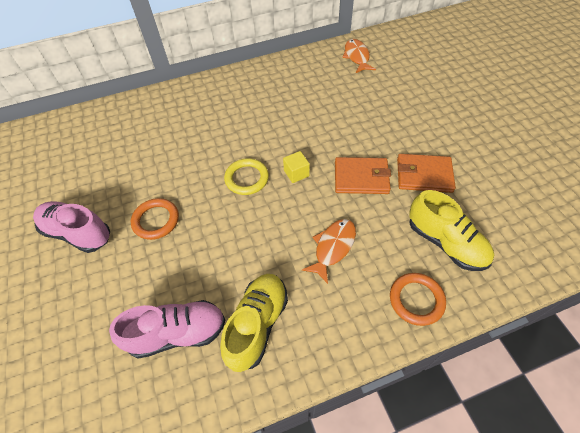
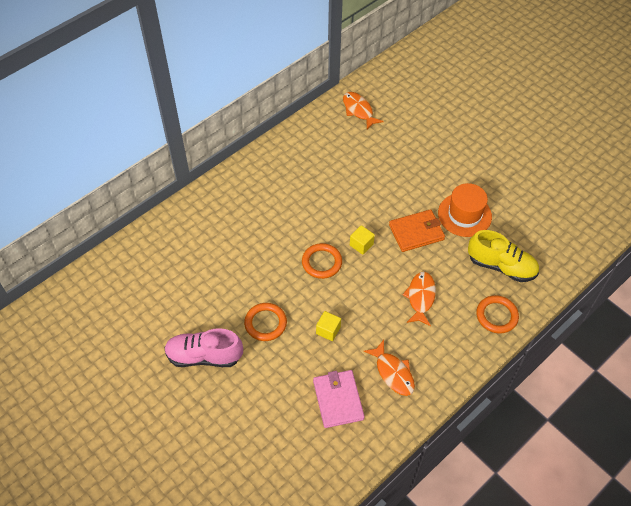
camera: 25 degrees left, 0 degrees up
pink shoe [109,300,226,358] -> pink wallet [313,370,365,428]
yellow shoe [220,274,288,372] -> orange fish [363,340,415,396]
yellow ring [224,158,269,195] -> orange ring [302,243,342,279]
orange wallet [397,154,456,193] -> orange hat [438,183,492,237]
none -> yellow cube [316,311,341,341]

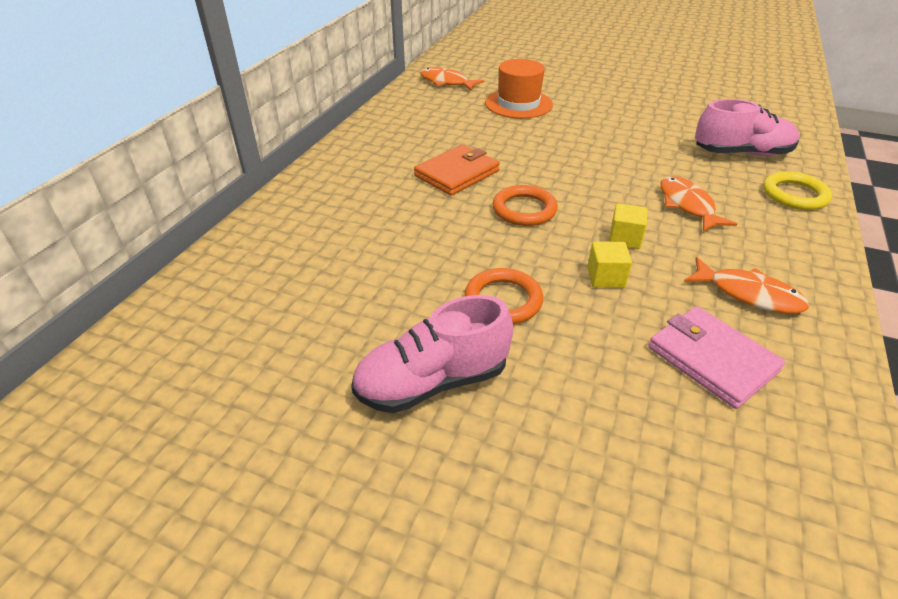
camera: 25 degrees left, 15 degrees down
yellow cube [350,225,375,255] -> yellow cube moved to [609,203,648,249]
orange wallet [389,209,445,252] -> orange wallet moved to [414,144,500,196]
orange hat [438,183,492,237] -> orange hat moved to [485,59,553,119]
yellow shoe [468,230,539,282] -> pink shoe [695,99,799,156]
orange ring [476,295,519,334] -> yellow ring [763,171,832,210]

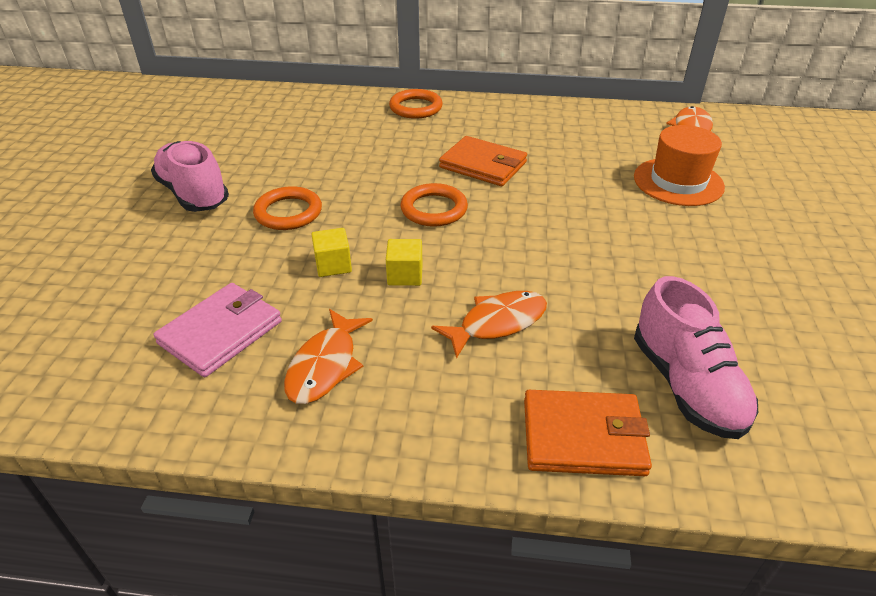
camera: 75 degrees right, 0 degrees up
yellow ring [763,171,832,210] -> orange wallet [524,390,652,476]
none -> orange ring [389,89,443,119]

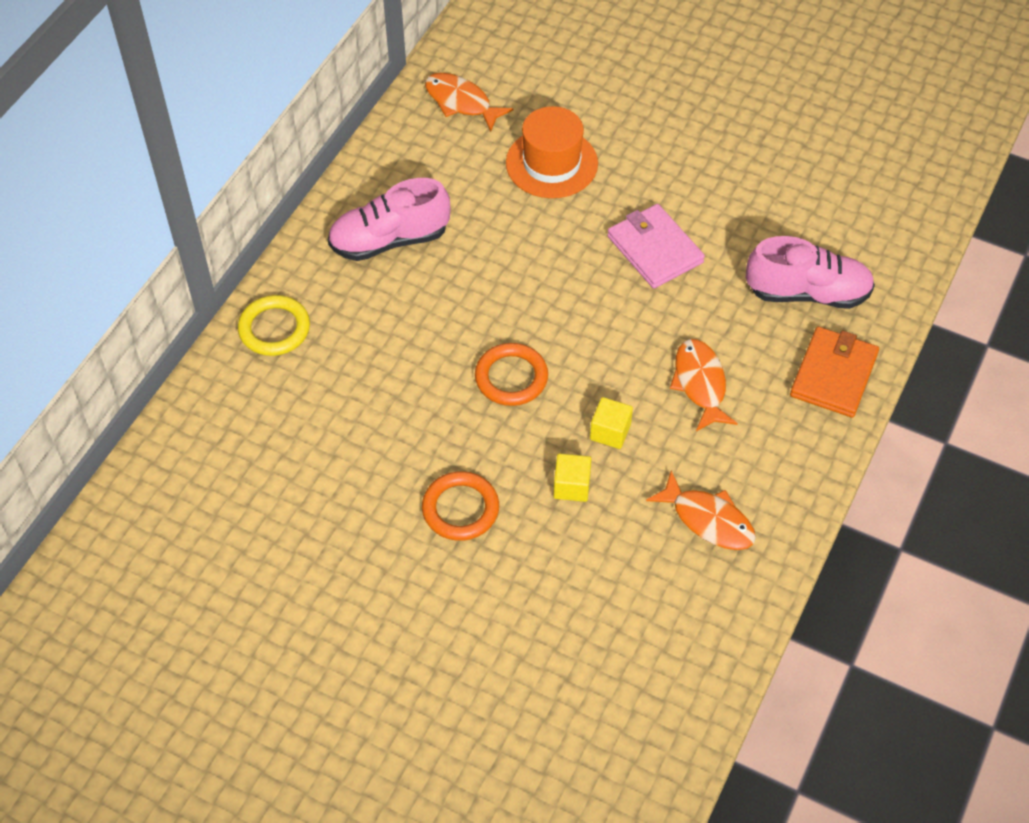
camera: 70 degrees left, 15 degrees up
pink shoe [151,141,229,212] -> pink shoe moved to [328,178,450,261]
pink wallet [153,283,282,377] -> pink wallet moved to [607,204,705,289]
orange ring [389,89,443,119] -> yellow ring [238,295,310,356]
orange wallet [439,136,527,186] -> none

